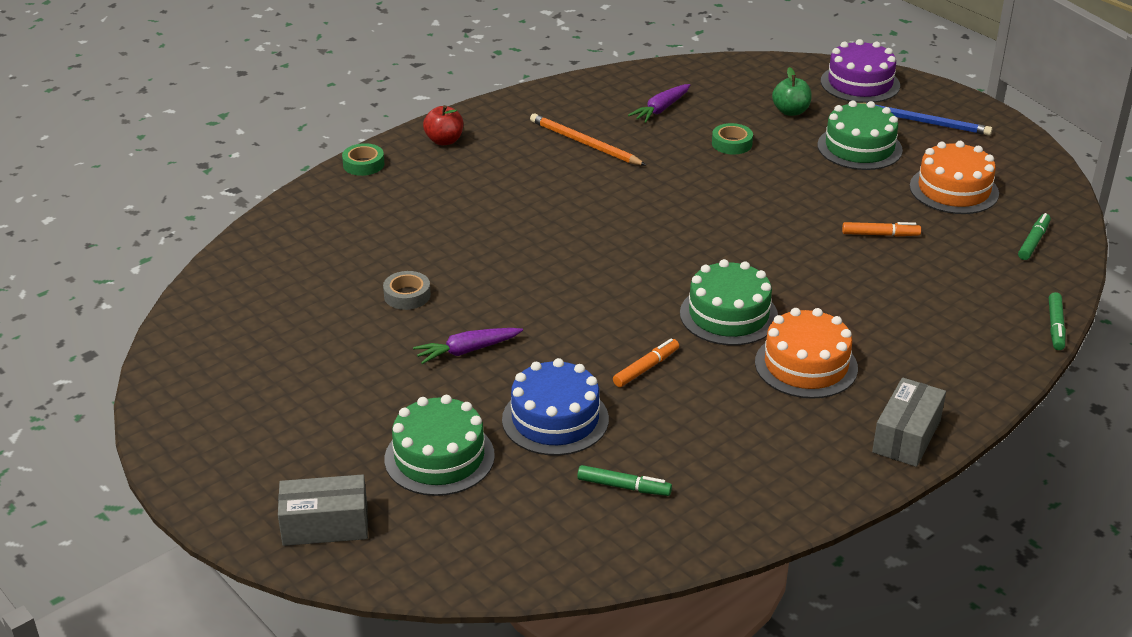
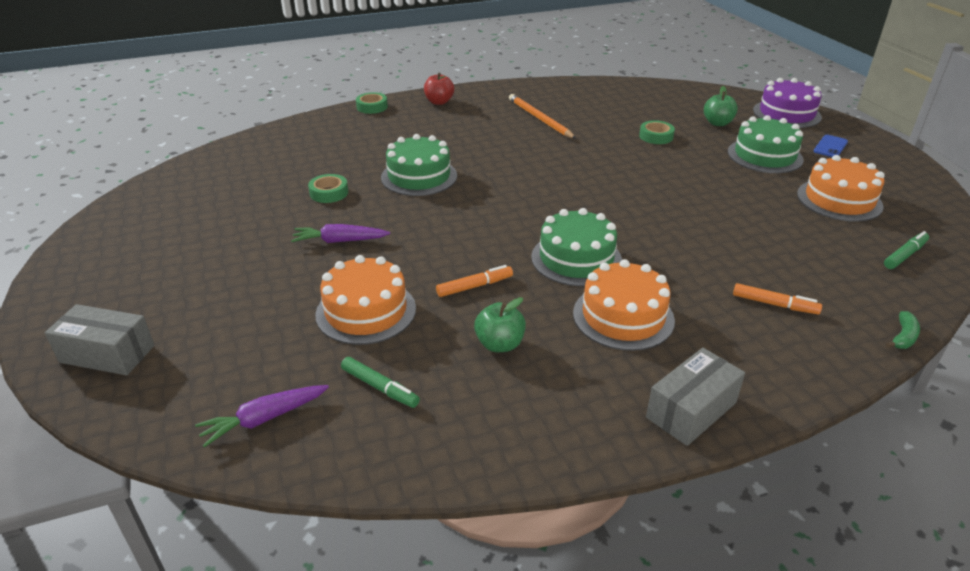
camera: 20 degrees right, 0 degrees up
grey tape [383,271,431,310] -> green tape [308,174,348,203]
green cake [385,395,495,496] -> green cake moved to [381,134,457,196]
blue cake [502,358,609,456] -> orange cake [316,255,416,345]
purple carrot [628,84,690,123] -> purple carrot moved to [195,385,329,448]
orange marker [842,222,921,236] -> orange marker moved to [733,283,822,314]
blue pencil [863,103,992,136] -> blue phone [814,135,848,157]
green marker [1049,292,1066,350] -> green banana [886,311,920,349]
none -> green apple [474,297,526,352]

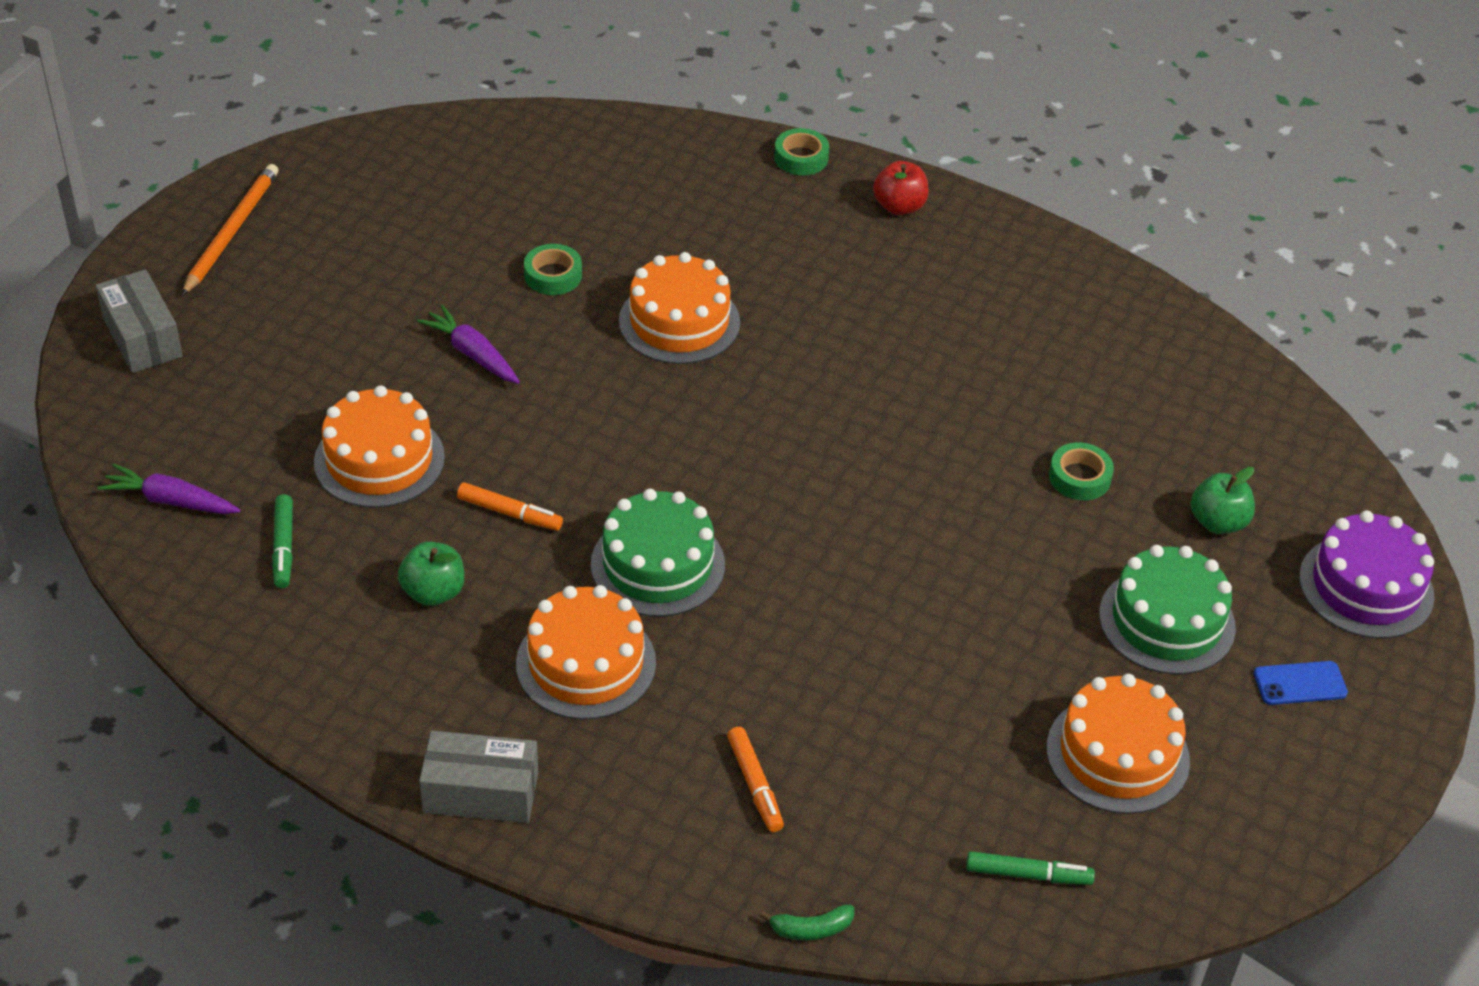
camera: 45 degrees right, 10 degrees up
green cake [381,134,457,196] -> orange cake [619,252,740,364]
orange pencil [509,94,576,139] -> orange pencil moved to [182,164,279,296]

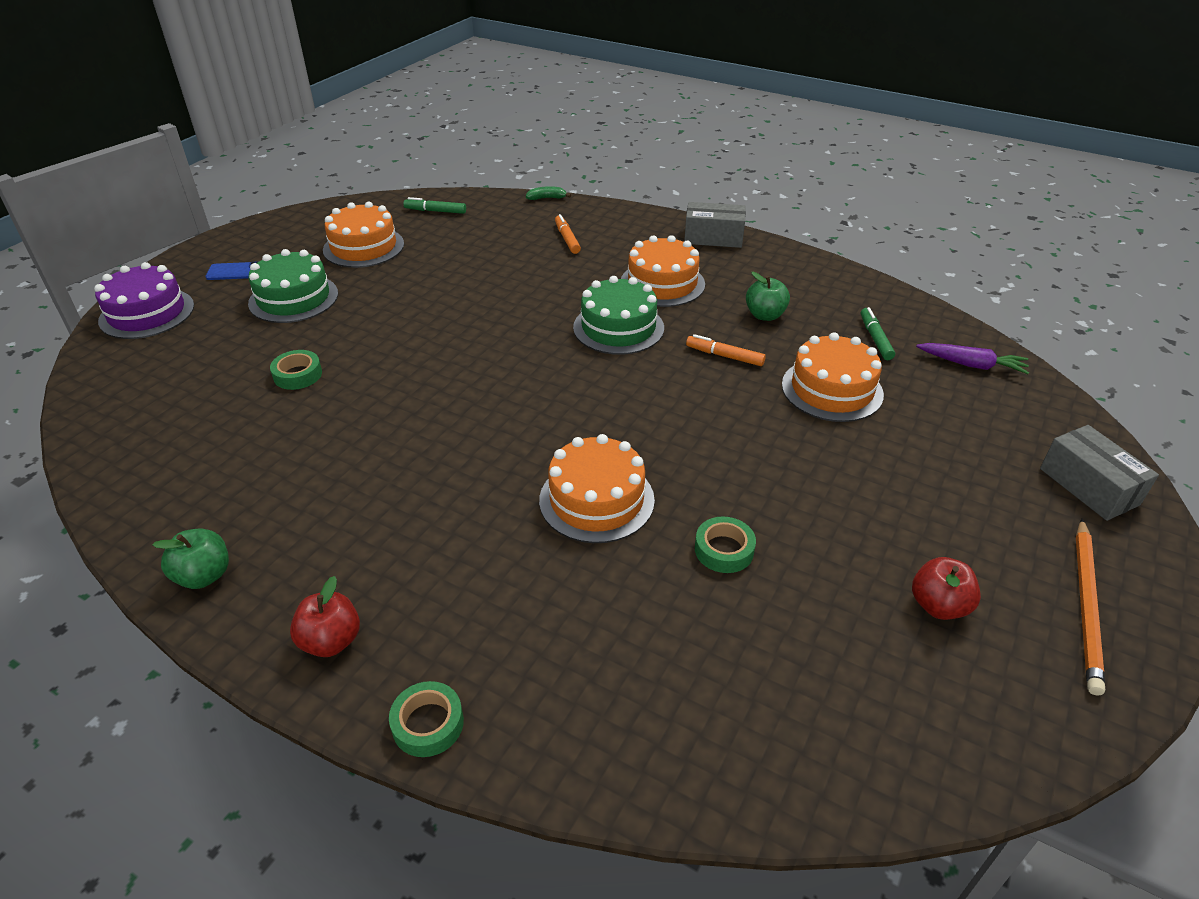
camera: 175 degrees left, 5 degrees down
purple carrot [417,305,520,384] -> none
green apple [1191,467,1255,534] -> green apple moved to [152,529,229,589]
none -> red apple [912,557,981,620]

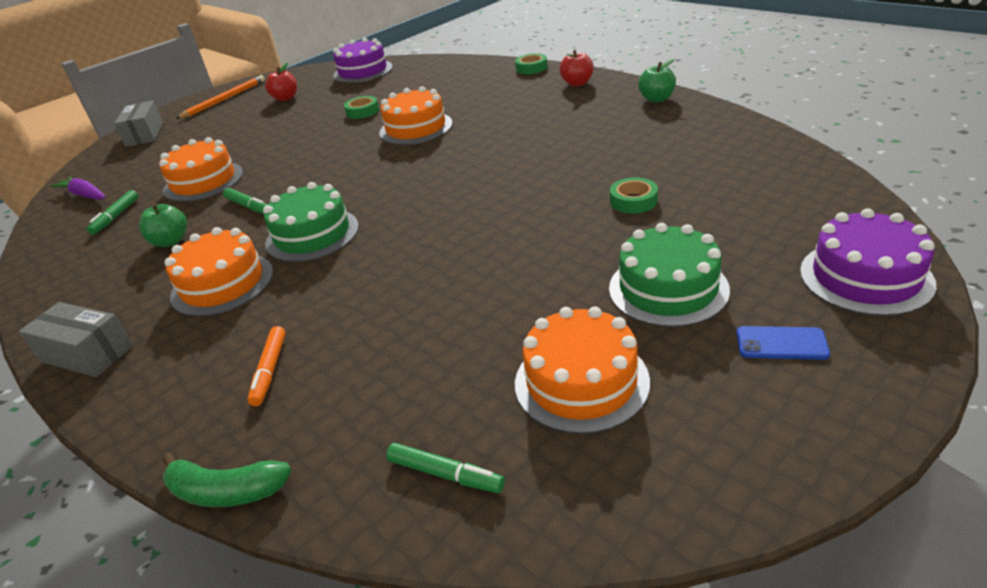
camera: 160 degrees left, 5 degrees down
green banana [526,186,571,200] -> green banana [162,452,291,507], size x1.61
orange marker [686,334,766,366] -> green marker [223,188,268,214]
none -> purple cake [333,38,393,83]

